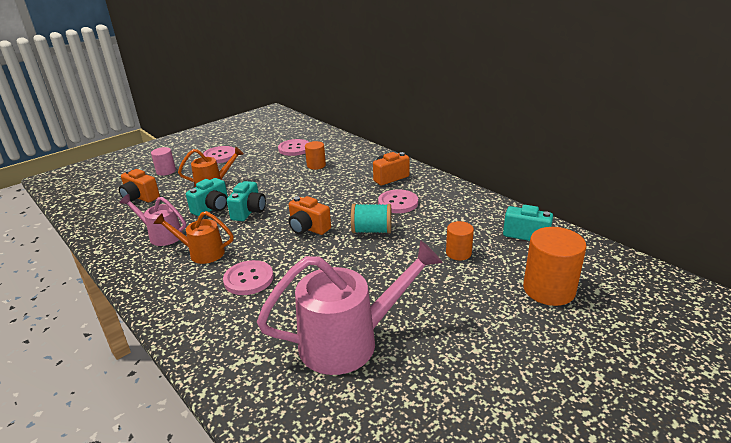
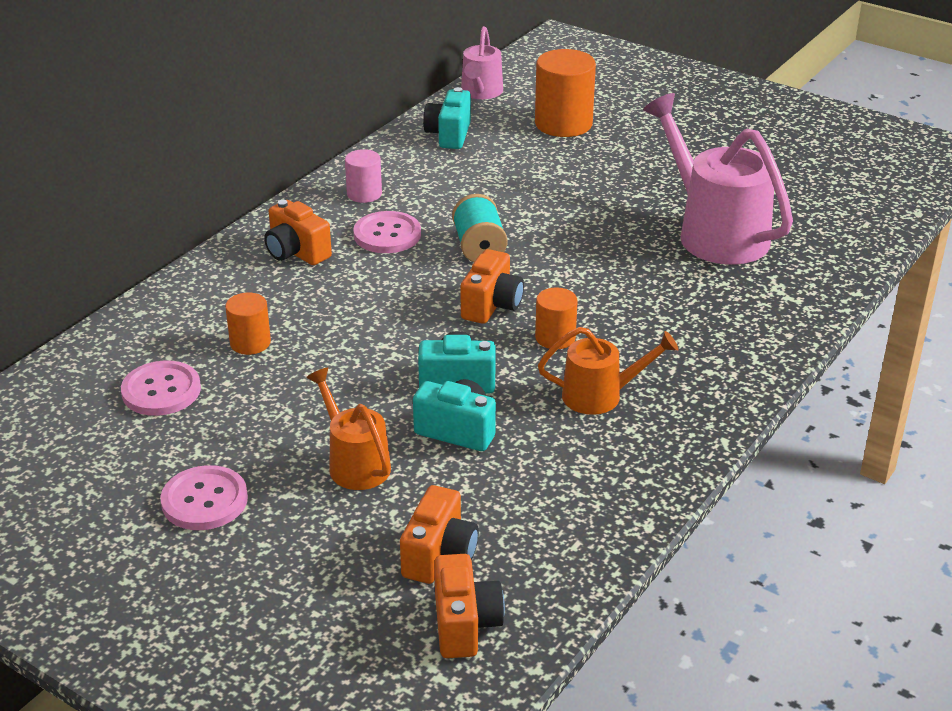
camera: 105 degrees left, 5 degrees up
pink watering can [119,194,186,246] -> pink watering can moved to [461,26,503,99]
pink cylinder [151,147,176,176] -> pink cylinder moved to [345,149,382,203]
orange watering can [154,211,234,264] -> orange watering can turned 90 degrees counterclockwise [538,327,679,415]
pink button [223,260,274,295] -> none
orange cylinder [446,221,474,260] -> orange cylinder moved to [535,288,578,349]
none -> orange camera [434,554,505,658]

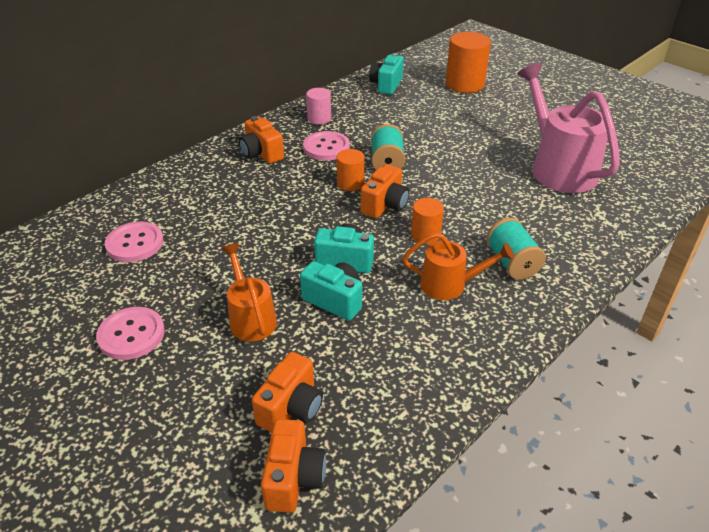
camera: 10 degrees right, 5 degrees up
orange cylinder [225,293,271,355] -> orange cylinder moved to [337,149,365,191]
pink watering can [461,26,503,99] -> none
none -> turquoise spool [486,218,546,280]

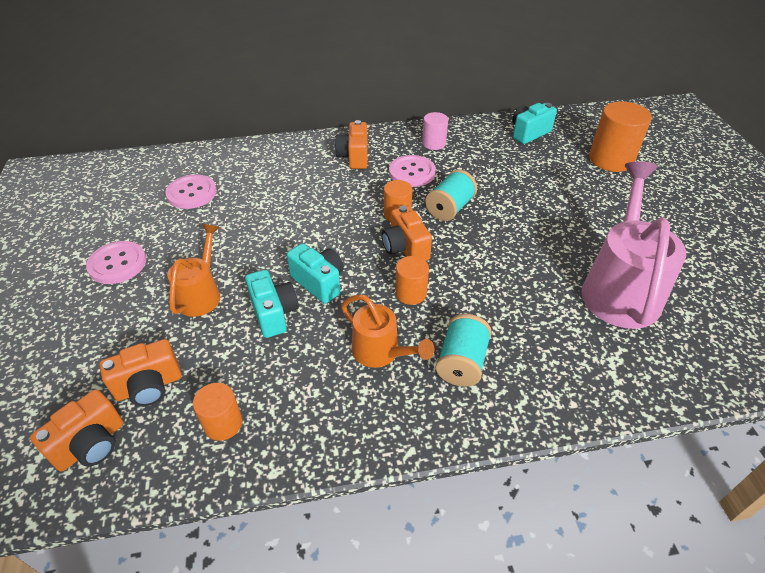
camera: 35 degrees right, 5 degrees up
orange camera [361,164,410,218] -> orange camera turned 90 degrees clockwise [382,205,432,261]
none -> orange cylinder [193,383,242,441]

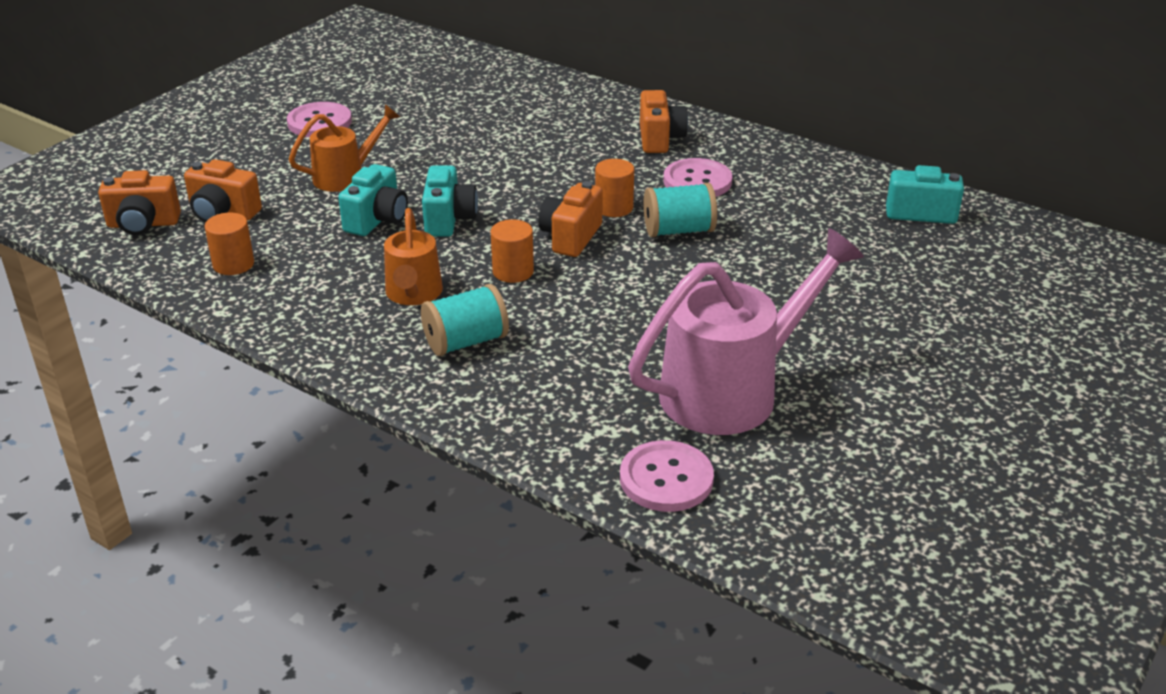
camera: 45 degrees right, 10 degrees down
pink button [165,174,217,209] -> pink button moved to [620,440,714,512]
orange camera [335,120,368,169] -> orange camera turned 135 degrees clockwise [640,90,688,153]
pink cylinder [422,112,448,150] -> none
orange cylinder [589,101,652,172] -> none

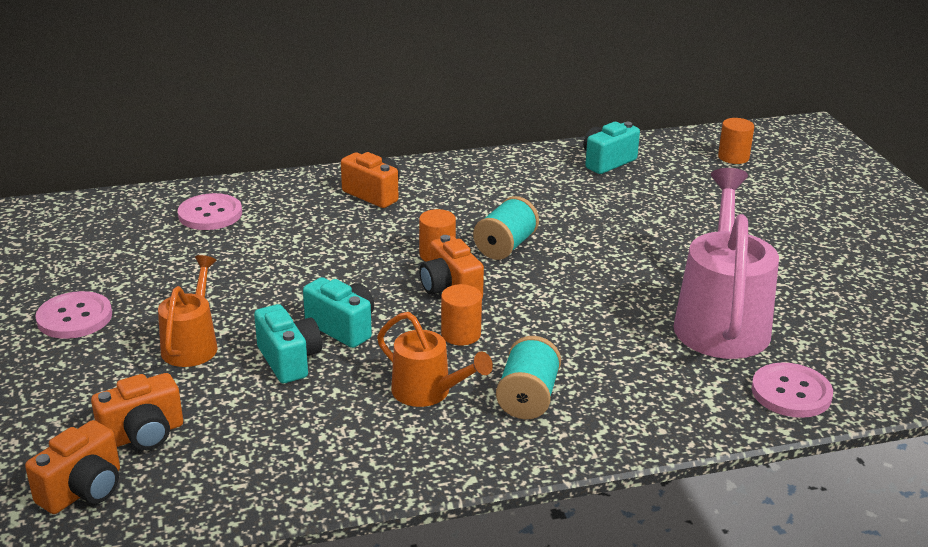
camera: 50 degrees left, 5 degrees down
orange cylinder [204,212,254,275] -> orange cylinder moved to [718,118,754,164]
pink button [664,158,732,197] -> pink button moved to [178,193,242,230]

